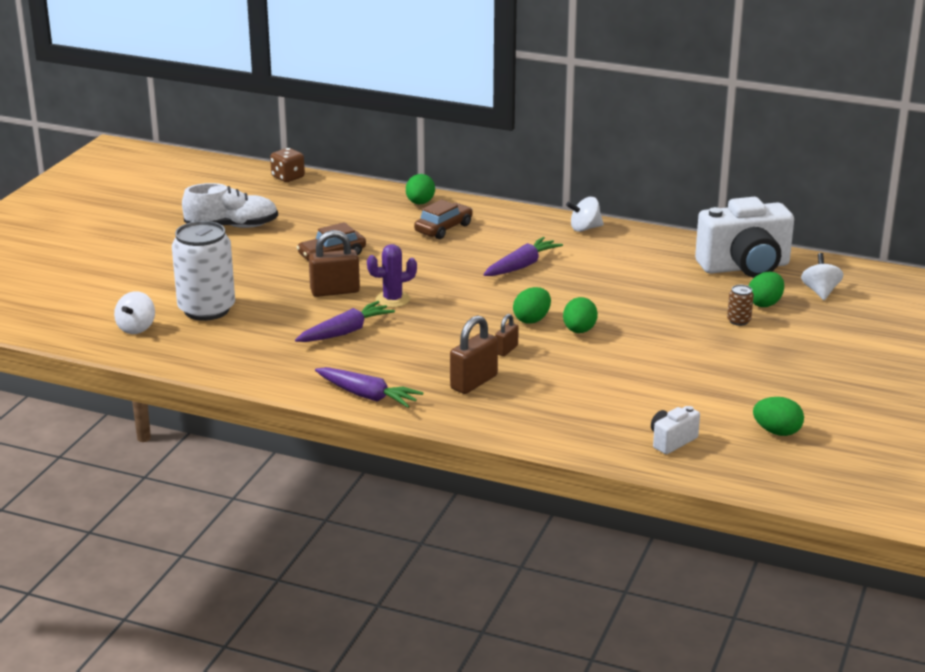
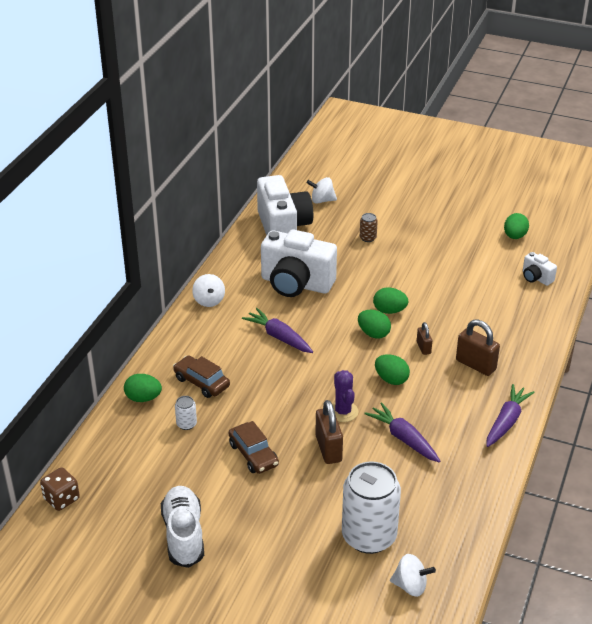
camera: 90 degrees left, 10 degrees up
brown padlock [495,314,519,356] -> brown padlock turned 45 degrees clockwise [417,322,432,355]
green egg [749,272,784,307] -> green egg moved to [375,354,410,385]
none -> white can [175,396,197,430]
none -> white camera [261,229,337,297]

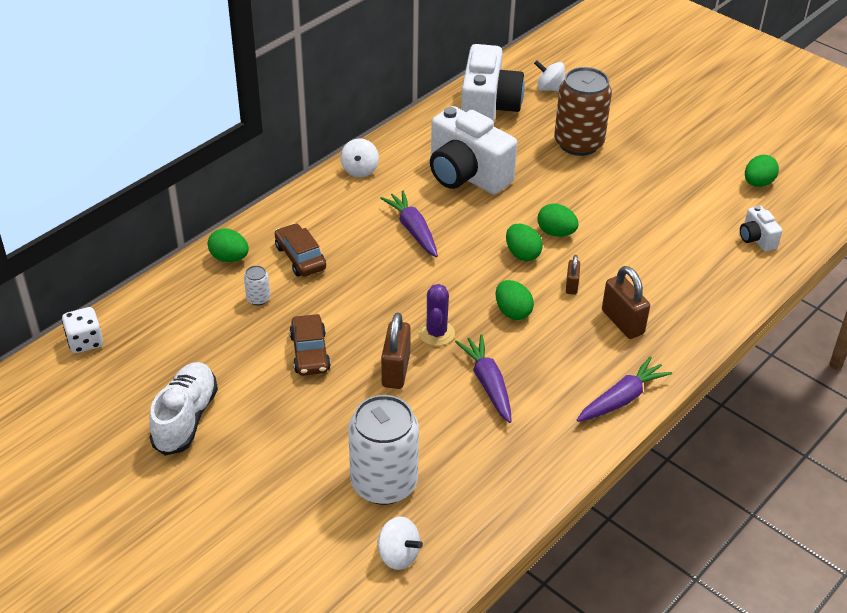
camera: 20 degrees right, 5 degrees up
brown dice [40,468,80,511] -> white dice [62,307,103,353]
brown can [360,213,378,242] -> brown can [554,67,612,156], size x2.43

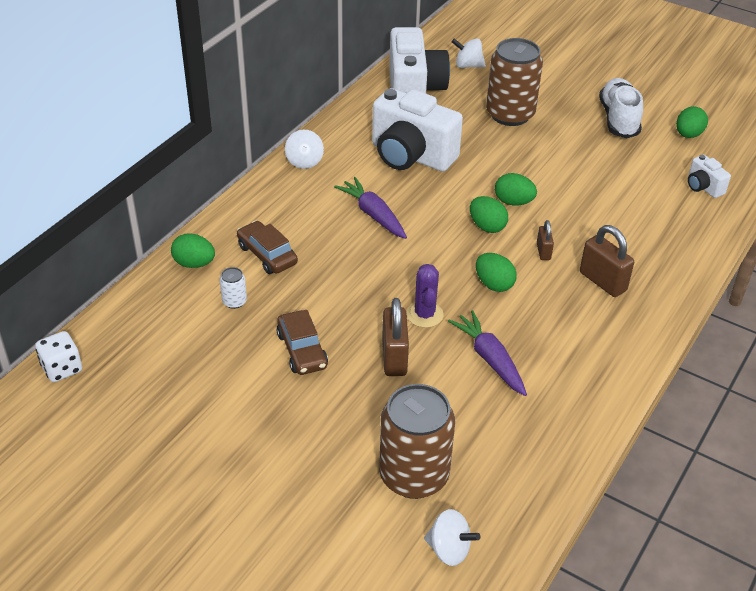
camera: 10 degrees left, 0 degrees up
white shoe [149,362,218,456] -> white shoe moved to [599,78,643,138]
white can [348,395,419,505] -> brown can [379,384,455,499]
purple carrot [577,356,672,422] -> none

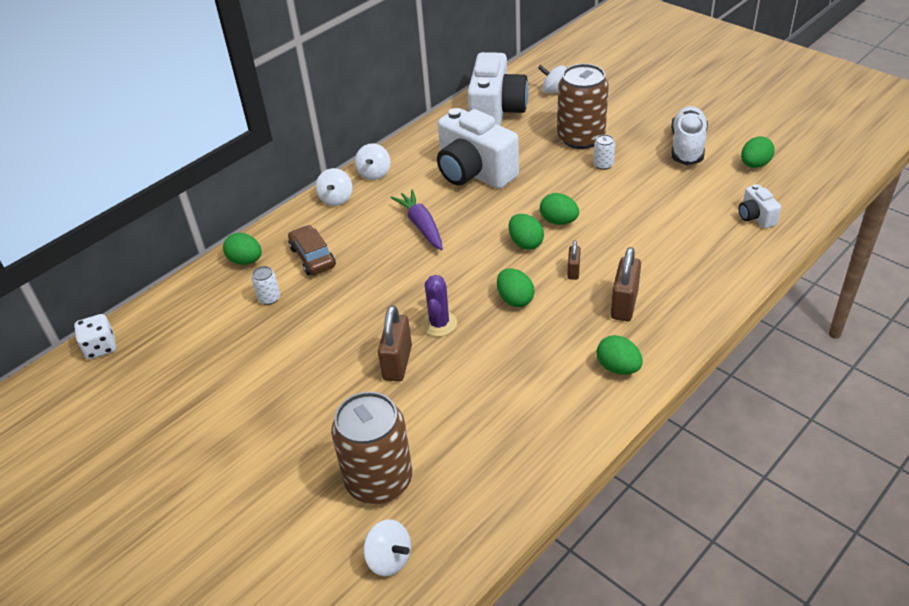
camera: 15 degrees right, 0 degrees up
brown car [277,310,328,375] -> none
purple carrot [448,310,527,396] -> none
brown padlock [580,225,634,297] -> brown padlock turned 45 degrees clockwise [611,247,641,321]
none -> white spinning top [316,168,352,206]
none -> white can [593,134,615,170]
none -> green egg [597,335,643,375]

